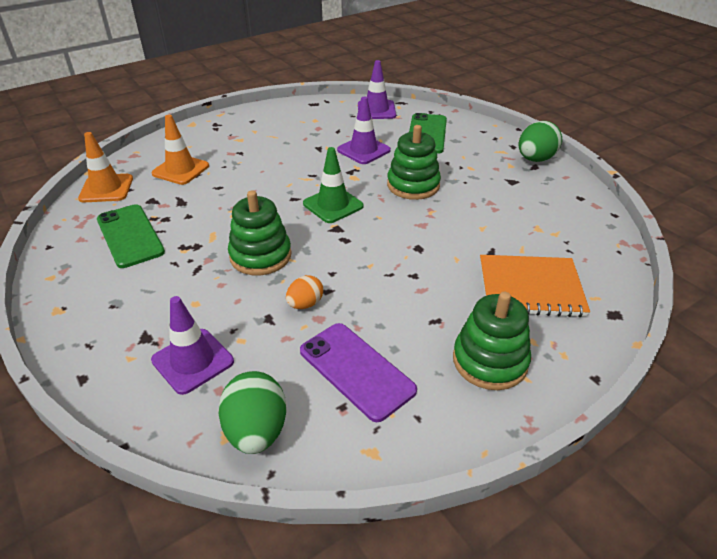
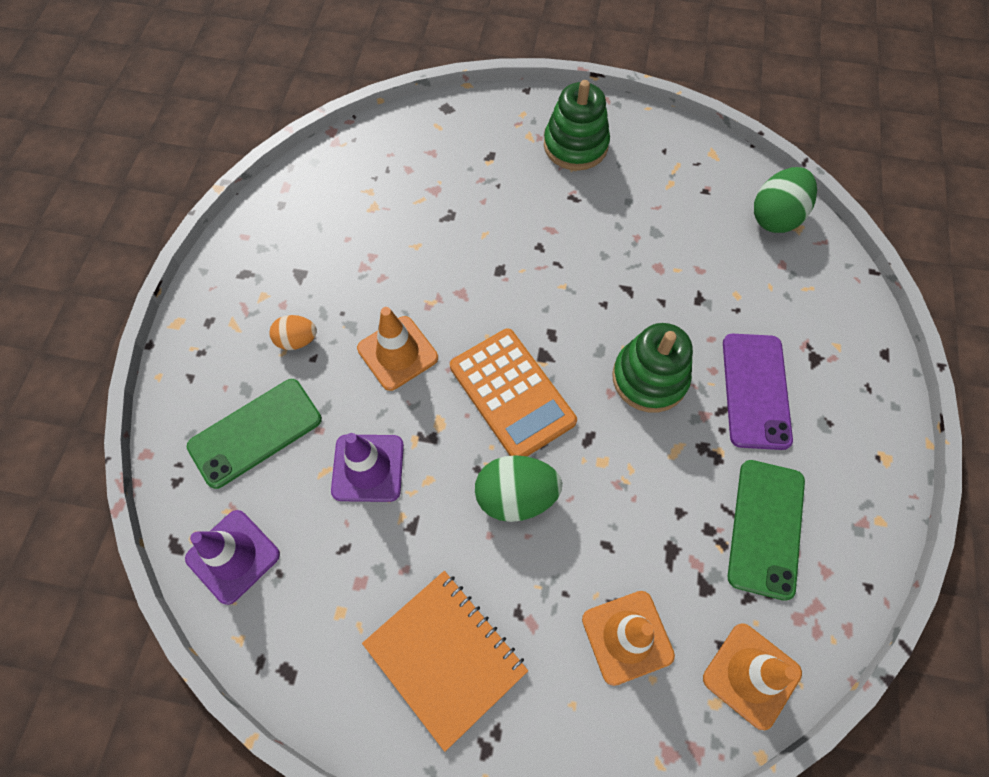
camera: 135 degrees left, 25 degrees up
purple traffic cone [151,296,234,395] -> none
orange egg [286,275,323,309] -> orange egg moved to [269,315,317,350]
purple phone [300,323,417,422] -> purple phone moved to [723,334,793,450]
green traffic cone [303,147,364,223] -> orange calculator [450,329,577,456]
green stacking toy [387,125,441,200] -> orange traffic cone [357,307,438,391]
orange notebook [480,255,590,317] -> orange notebook moved to [362,571,528,752]
green egg [519,121,562,162] -> green egg moved to [475,455,562,522]

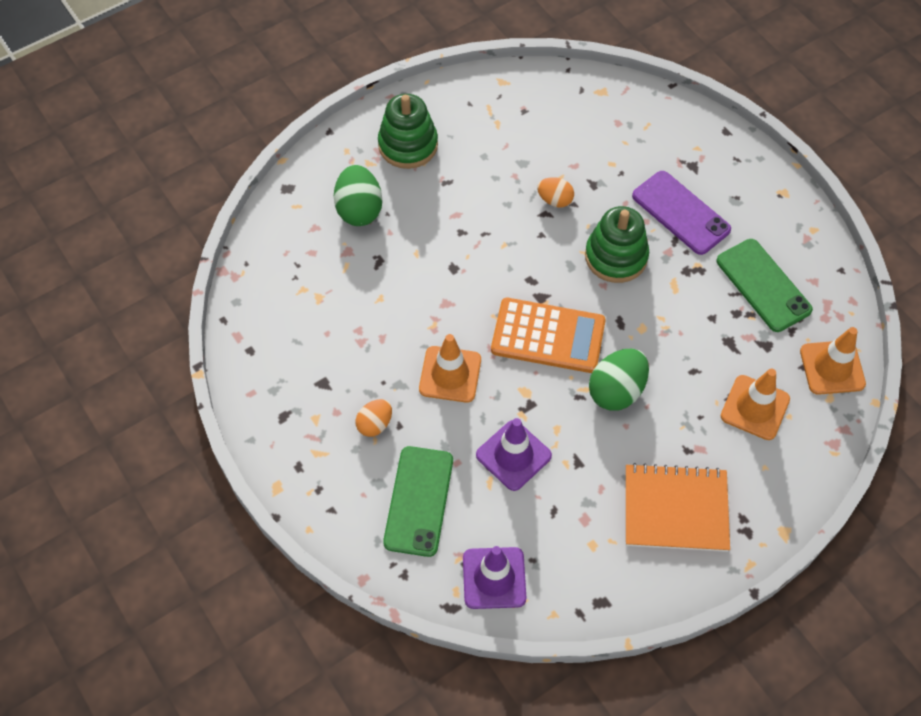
camera: 45 degrees left, 5 degrees down
green egg [754,167,817,233] -> green egg moved to [334,165,382,226]
none -> orange egg [537,177,574,208]

